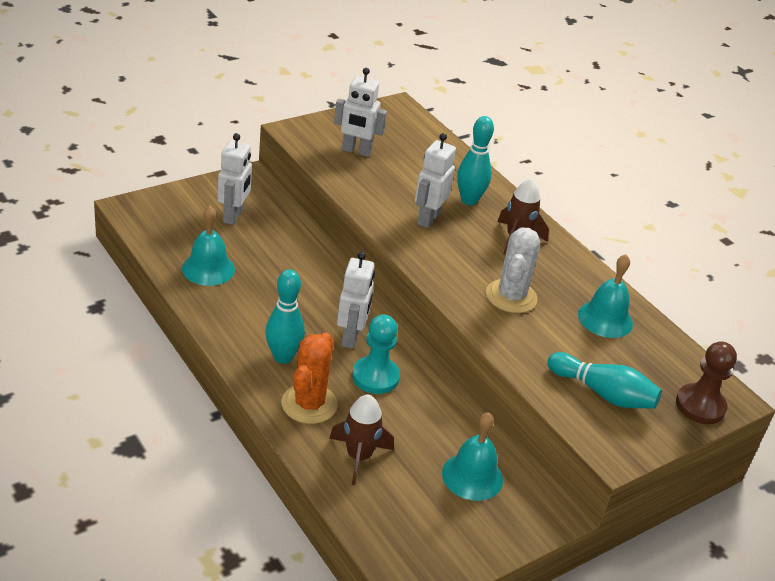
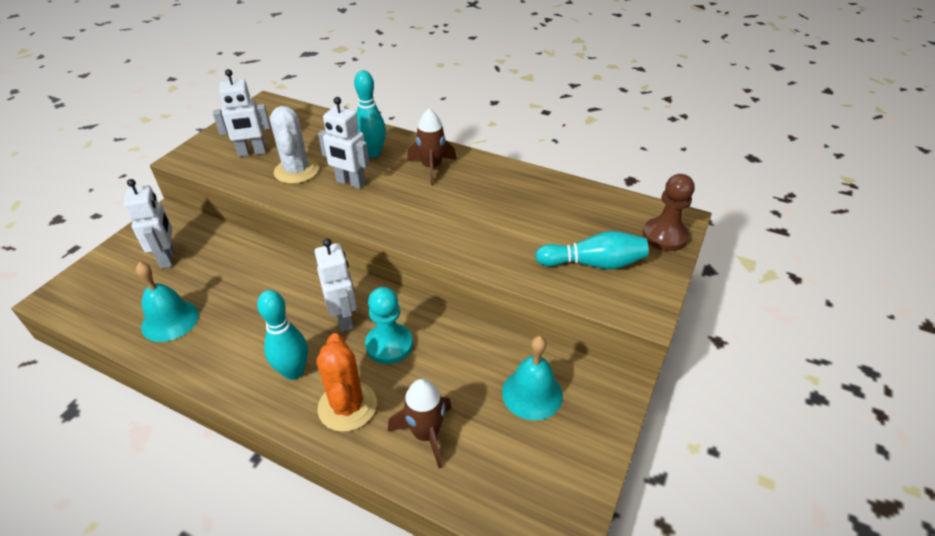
camera: 25 degrees left, 5 degrees up
white robot [415,133,456,228] -> white robot turned 60 degrees counterclockwise [318,97,369,189]
white cactus [486,227,540,313] -> white cactus moved to [270,106,319,184]
turquoise bell [578,254,633,338] -> none

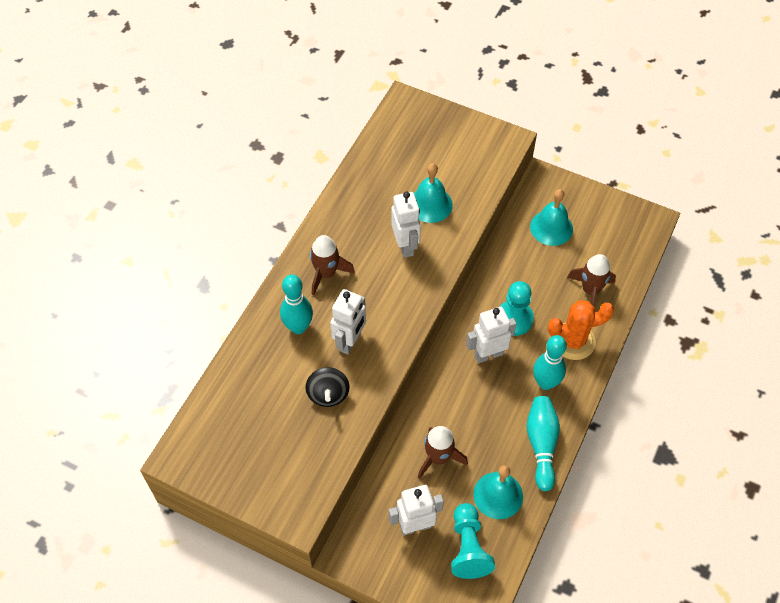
camera: 90 degrees left, 15 degrees up
white robot [213,69,270,157] -> white robot moved to [391,191,421,258]
white cactus [270,106,319,184] -> black spinning top [306,367,349,407]
turquoise bowling pin [535,231,648,269] -> turquoise bowling pin moved to [526,396,560,491]
brown pawn [643,174,695,251] -> none
none -> turquoise bell [414,163,453,223]
none -> brown rocket [418,426,468,479]
none -> turquoise pawn [451,503,495,579]

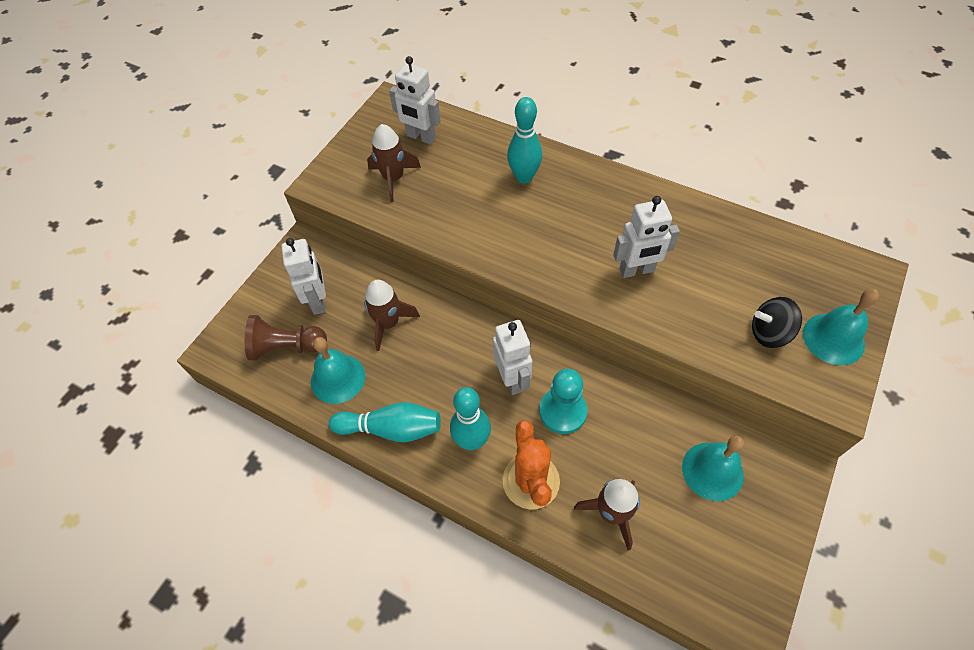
camera: 95 degrees right, 0 degrees up
black spinning top [306,367,349,407] -> black spinning top moved to [752,297,802,348]
brown rocket [310,235,355,296] -> brown rocket moved to [367,124,421,202]
white robot [330,289,366,355] -> white robot moved to [389,56,441,144]
turquoise bell [414,163,453,223] -> turquoise bell moved to [803,289,879,365]
turquoise pawn [451,503,495,579] -> brown pawn [245,315,327,360]

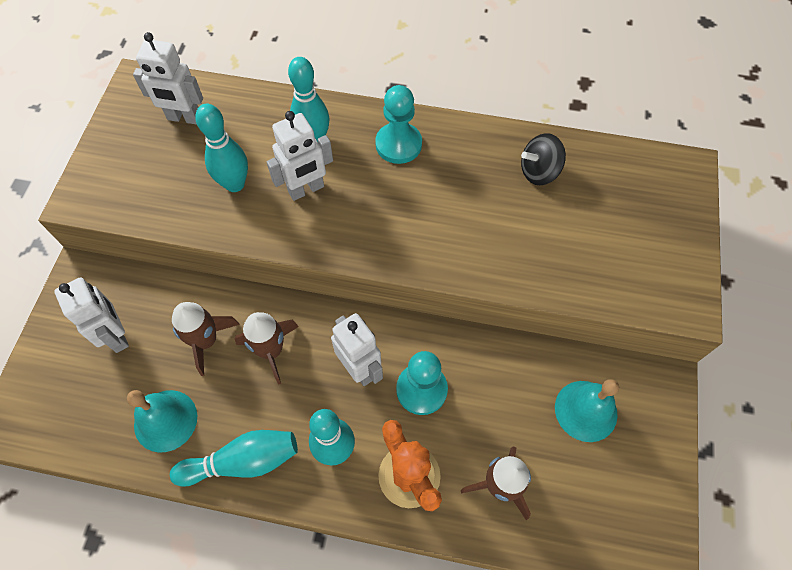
camera: 20 degrees left, 5 degrees up
brown pawn [245,315,327,360] -> none
brown rocket [367,124,421,202] -> brown rocket moved to [234,312,299,385]
white robot [613,196,680,278] -> white robot moved to [267,111,333,201]
black spinning top [752,297,802,348] -> black spinning top moved to [521,133,566,185]
turquoise bell [803,289,879,365] -> none
none -> turquoise bowling pin [195,104,248,192]
none -> turquoise pawn [375,85,422,164]

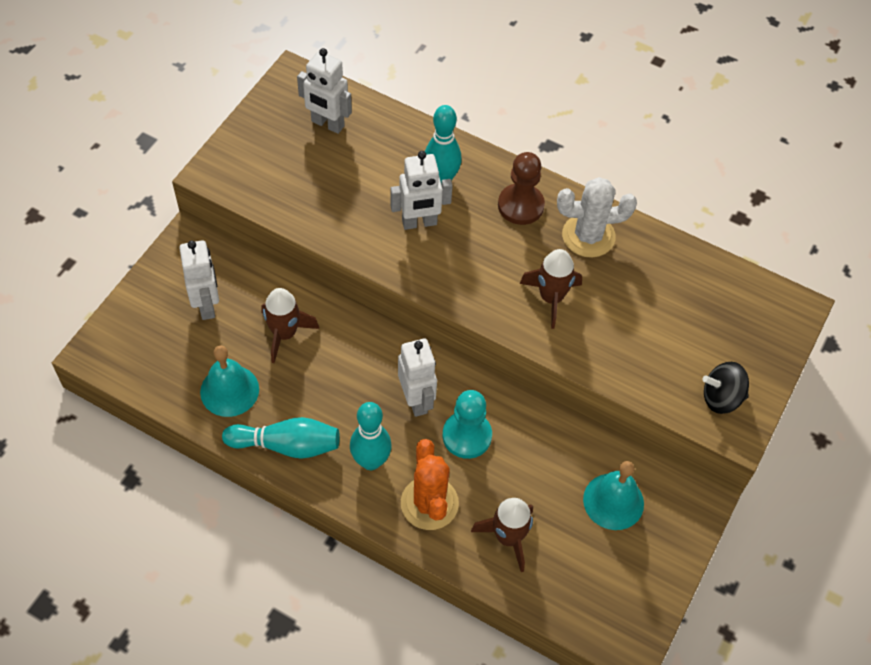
camera: 15 degrees right, 5 degrees down
turquoise bowling pin [195,104,248,192] -> none
brown rocket [234,312,299,385] -> brown rocket moved to [520,249,582,329]
turquoise pawn [375,85,422,164] -> brown pawn [498,152,545,225]
black spinning top [521,133,566,185] -> black spinning top moved to [702,362,749,414]
none -> white cactus [557,177,637,258]

